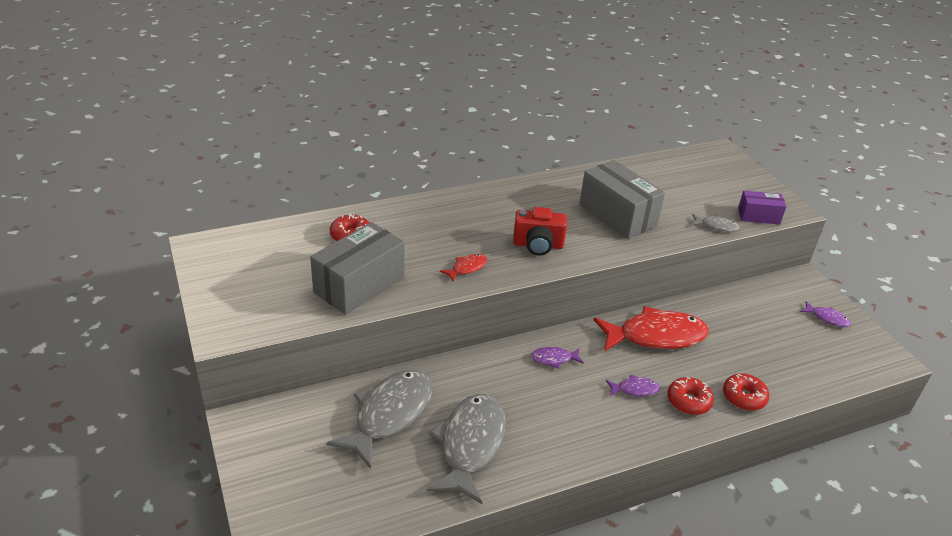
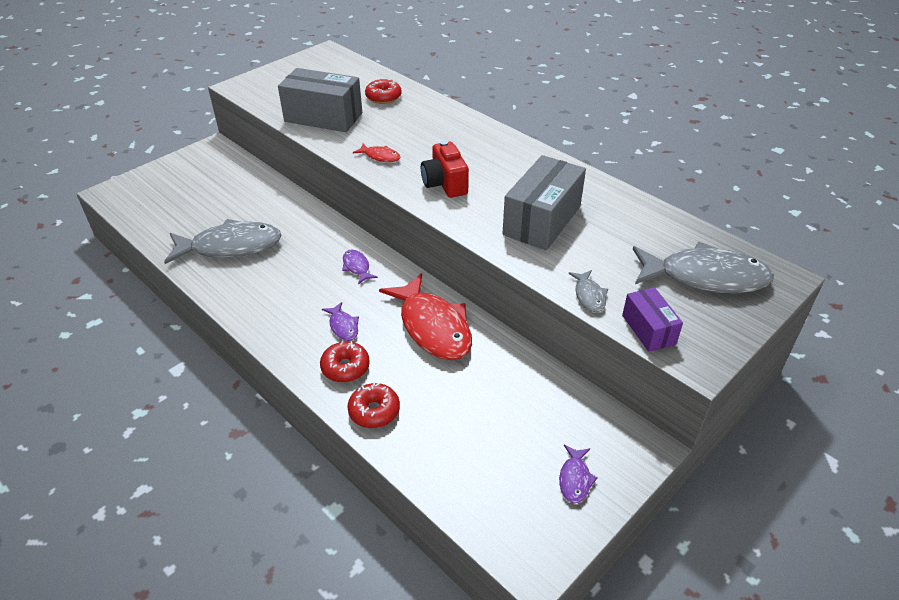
camera: 70 degrees right, 5 degrees up
grey fish [326,369,432,469] -> grey fish moved to [633,242,774,293]

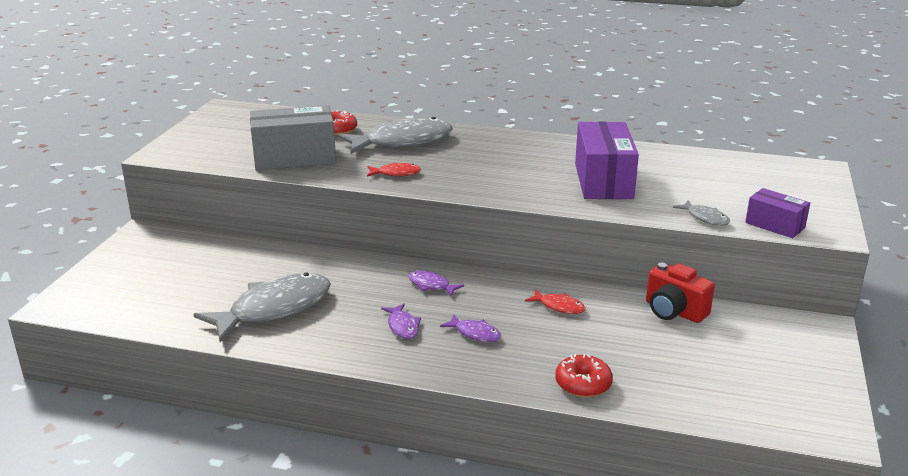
camera: 30 degrees left, 15 degrees down
red donut [320,341,370,382] -> none
red fish [379,273,472,360] -> red fish [525,290,586,314], size x0.44
red camera [421,140,469,198] -> red camera moved to [646,263,715,323]
grey box [502,155,586,250] -> purple box [575,121,639,199]
purple fish [559,445,598,503] -> purple fish moved to [381,303,421,339]
grey fish [633,242,774,293] -> grey fish moved to [337,117,453,154]

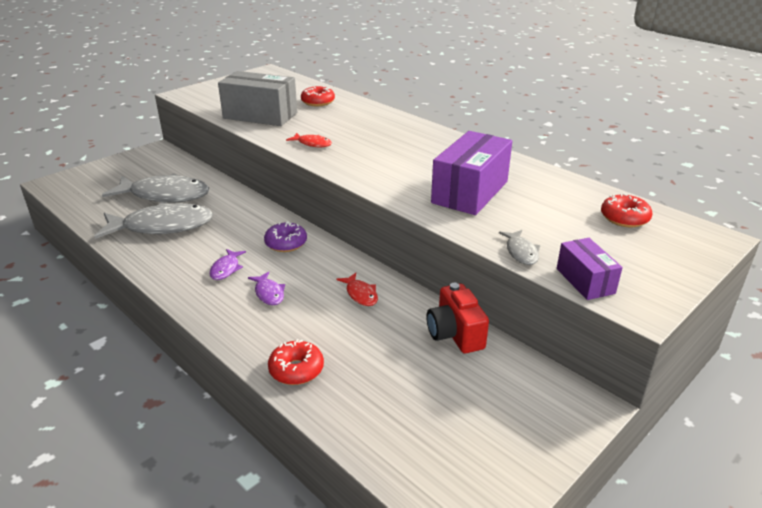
camera: 30 degrees right, 5 degrees up
grey fish [337,117,453,154] -> grey fish moved to [102,173,209,203]
purple fish [408,271,464,297] -> purple donut [264,221,307,252]
none -> red donut [601,193,652,228]

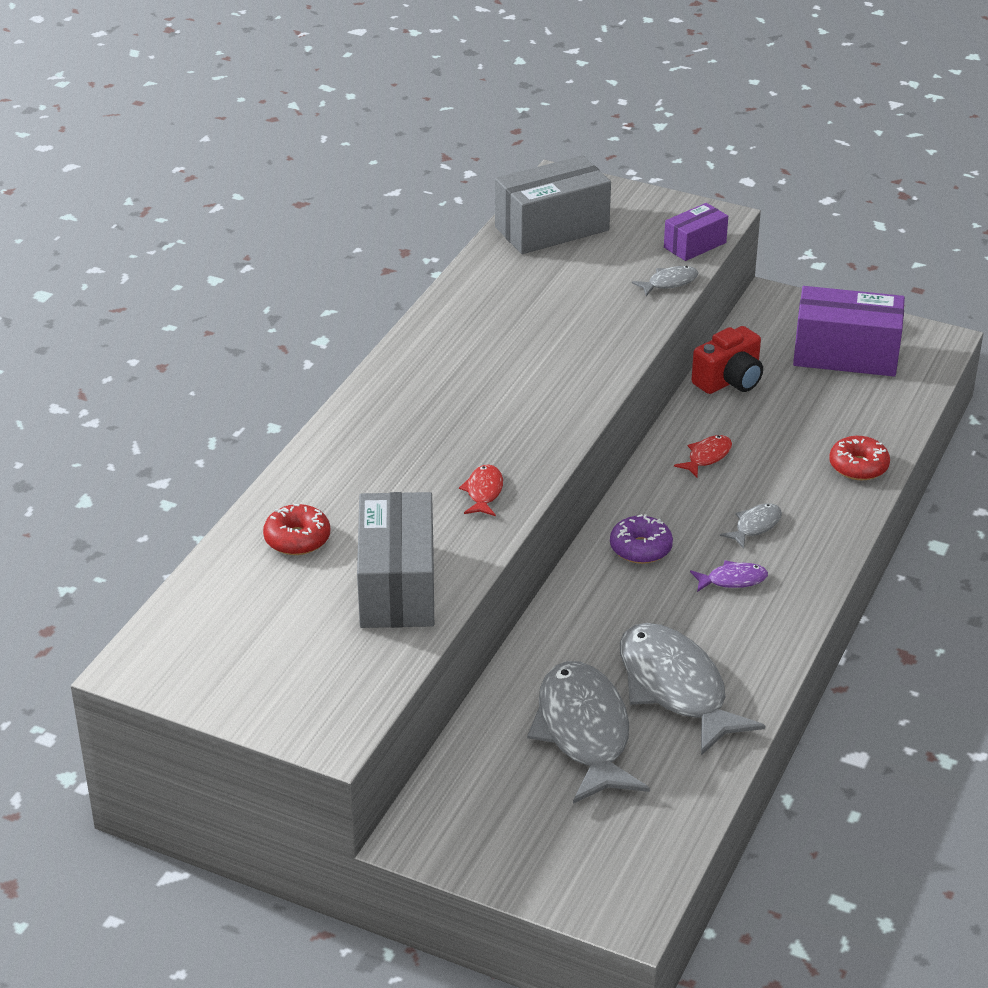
camera: 110 degrees left, 5 degrees up
purple fish [248,272,285,305] -> grey fish [720,503,782,548]
purple box [431,131,512,215] -> purple box moved to [793,286,905,377]
red donut [601,193,652,228] -> grey box [495,155,611,254]

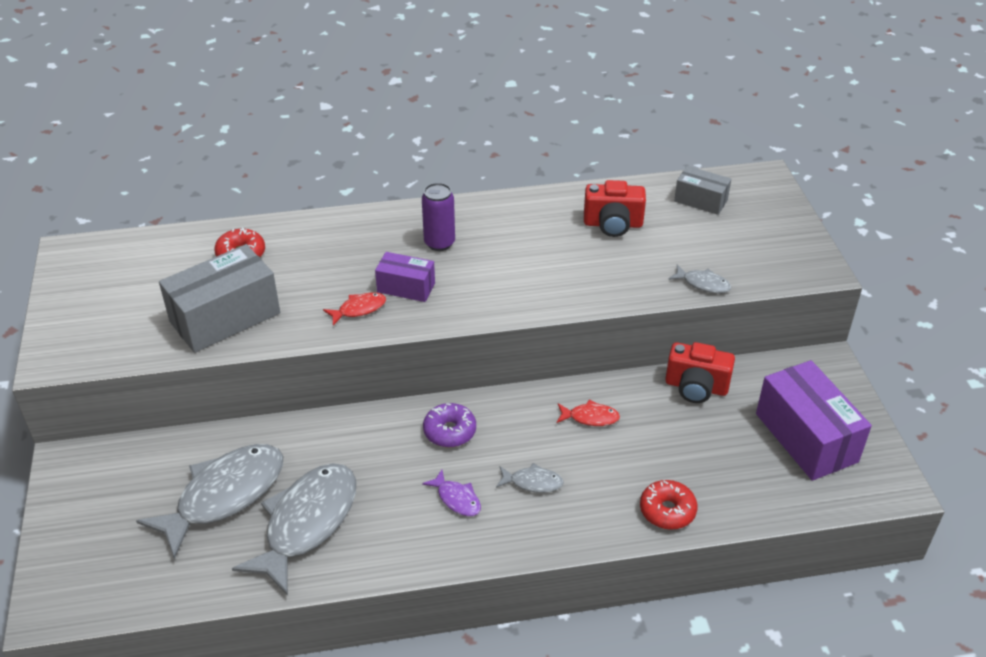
camera: 55 degrees right, 5 degrees up
grey box [495,155,611,254] -> grey box [674,166,731,215], size x0.55
purple box [664,203,728,261] -> purple box moved to [375,252,435,302]
none -> purple can [422,183,455,251]
none -> red camera [584,180,646,237]

